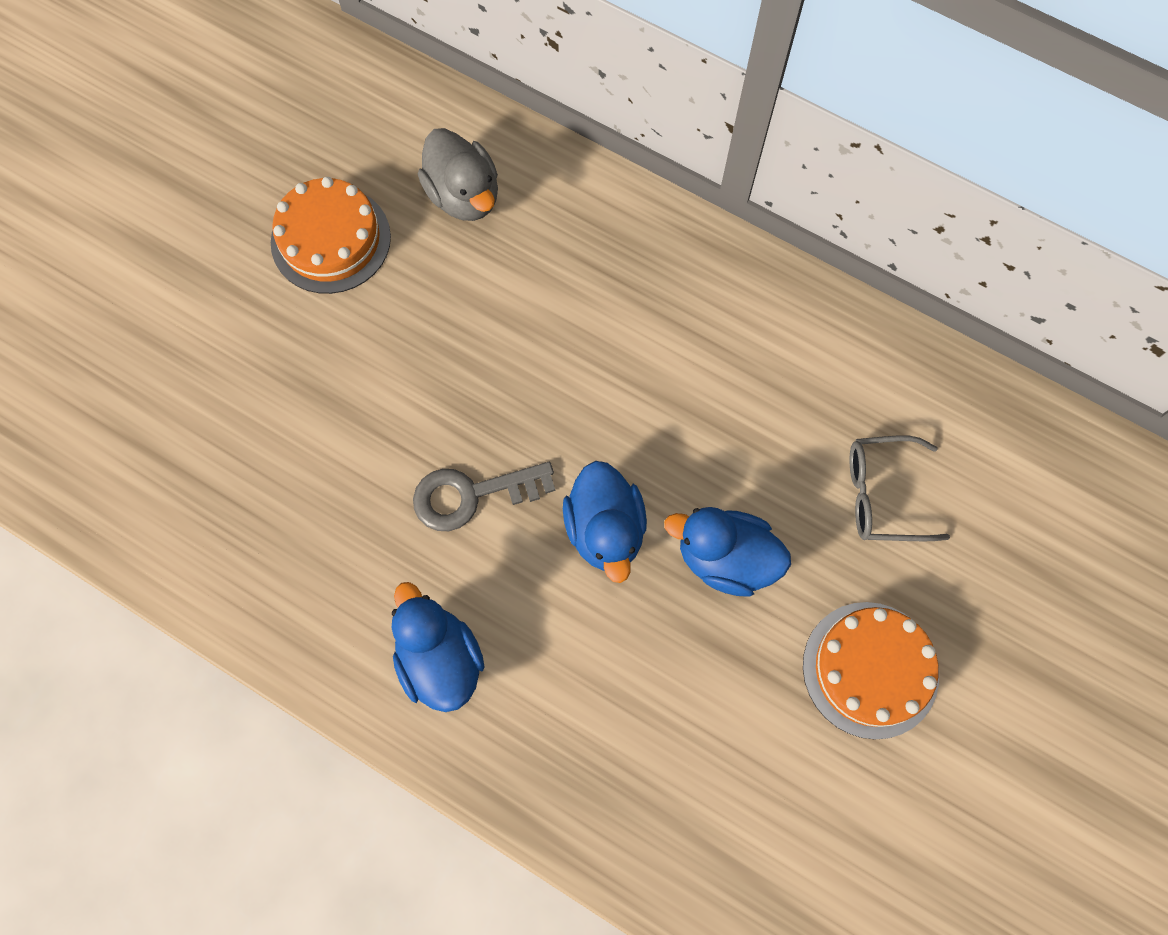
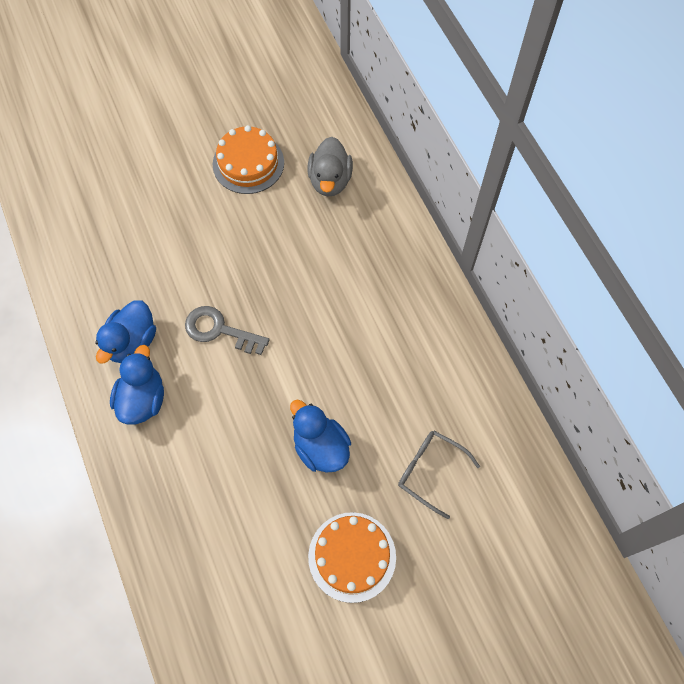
camera: 35 degrees right, 5 degrees down
blue duck [563,461,647,583] -> blue duck moved to [95,300,156,364]

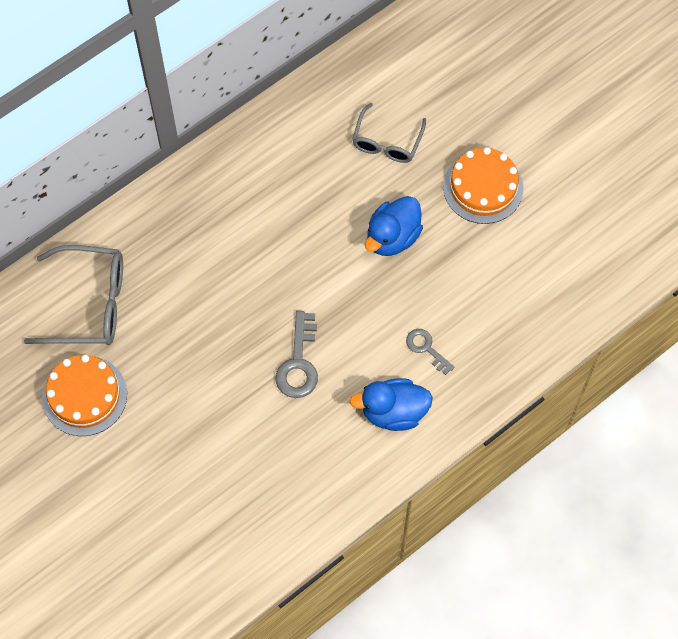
camera: 105 degrees left, 0 degrees up
blue duck [95,300,156,364] -> none
grey duck [307,137,353,197] -> grey glasses [24,245,123,345]
none -> grey key [406,329,455,375]

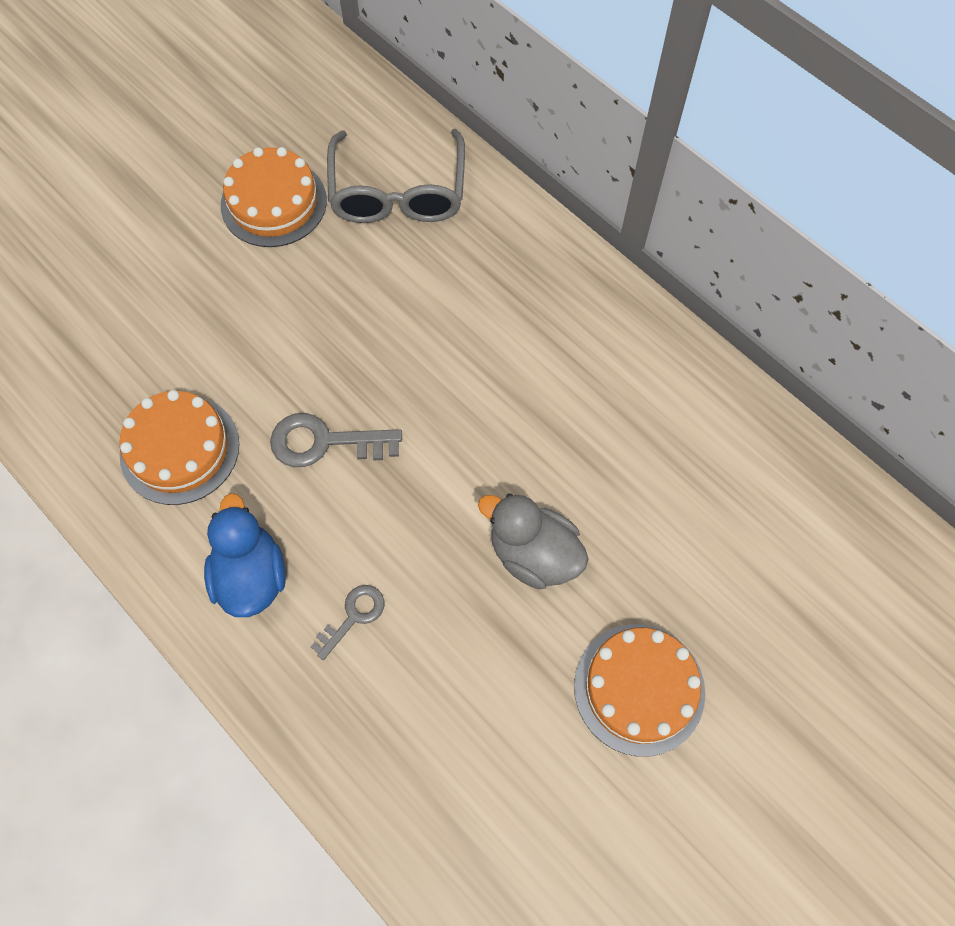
camera: 85 degrees right, 0 degrees up
grey glasses [352,103,426,163] -> none
blue duck [365,196,423,256] -> grey duck [478,493,589,589]
none -> orange cake [119,390,239,505]

